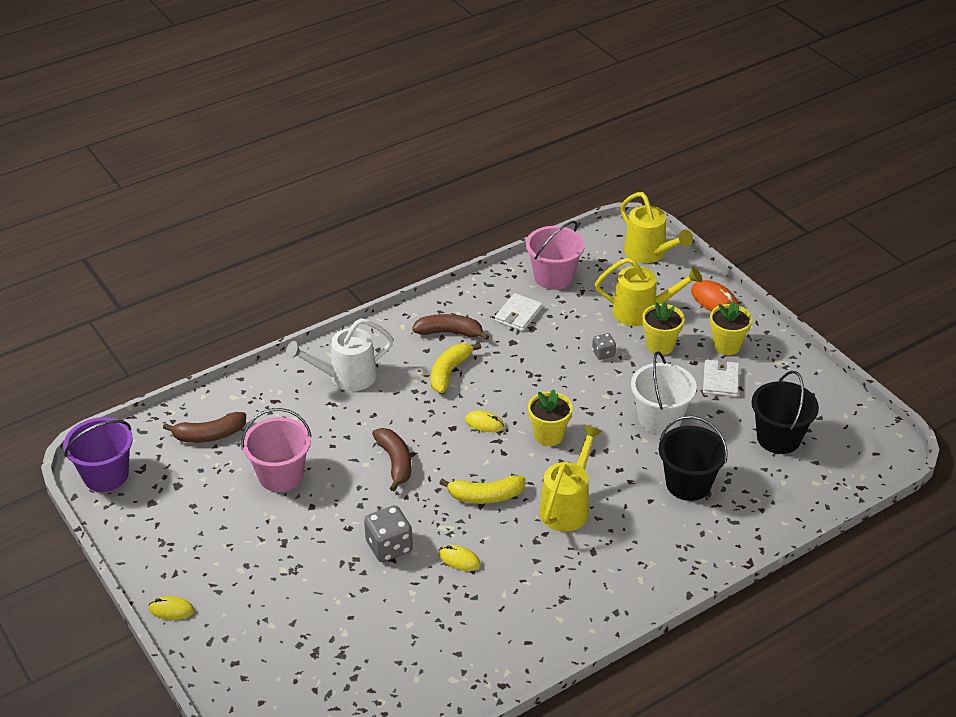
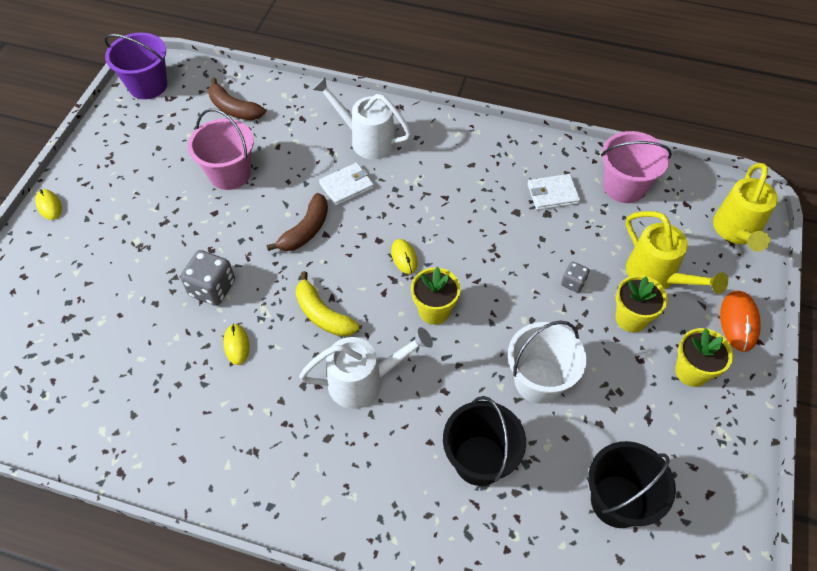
camera: 50 degrees right, 15 degrees up
brown banana [412,314,490,340] -> none
yellow banana [431,343,481,393] -> none
yellow watering can [539,424,602,532] -> white watering can [299,327,433,409]
white wallet [703,359,739,397] -> white wallet moved to [319,162,374,206]

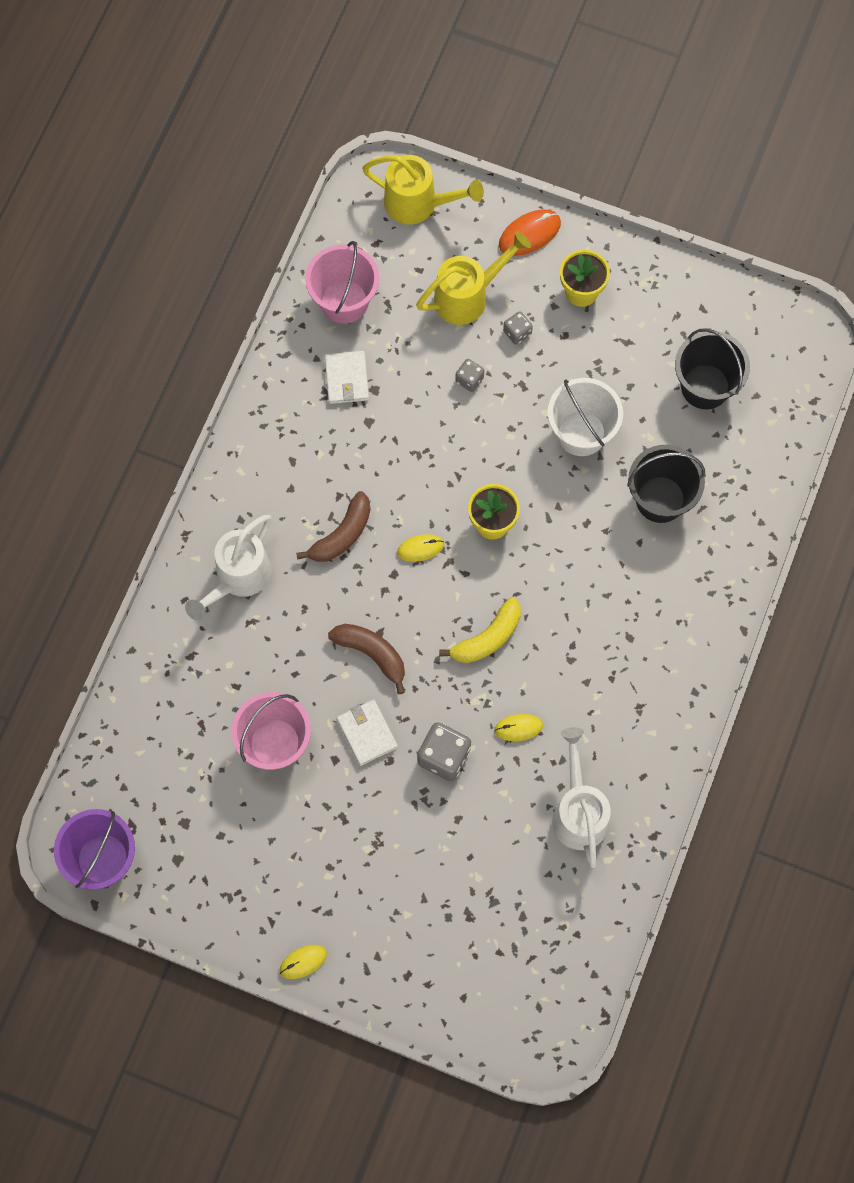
camera: 85 degrees left, 15 degrees up
brown banana [208,77,266,120] -> brown banana moved to [296,491,370,562]
white watering can [299,327,433,409] -> white watering can moved to [552,727,611,868]
white wallet [319,162,374,206] -> white wallet moved to [337,700,398,766]
yellow flower pot [615,275,668,332] -> grey dice [503,311,533,345]
orange mouse [720,291,761,352] -> orange mouse turned 45 degrees counterclockwise [499,209,561,256]

